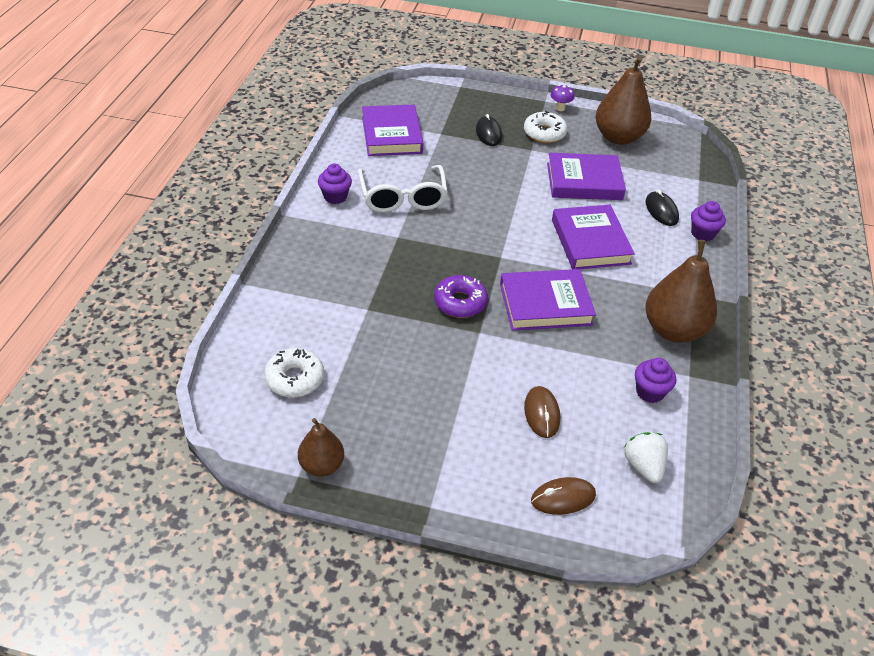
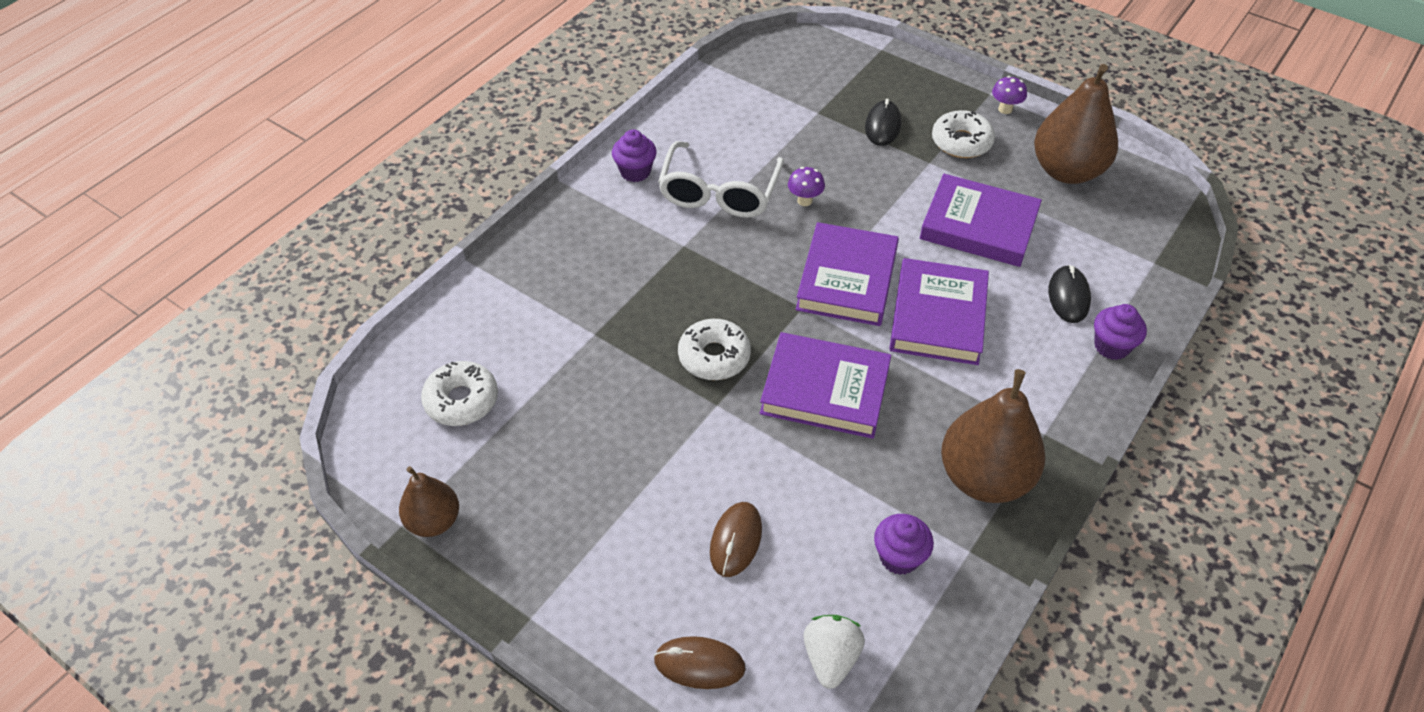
camera: 25 degrees right, 5 degrees up
purple book [362,105,423,156] -> purple book moved to [796,222,899,326]
purple donut [434,275,488,318] -> white donut [678,319,751,380]
none -> purple mushroom [788,167,825,206]

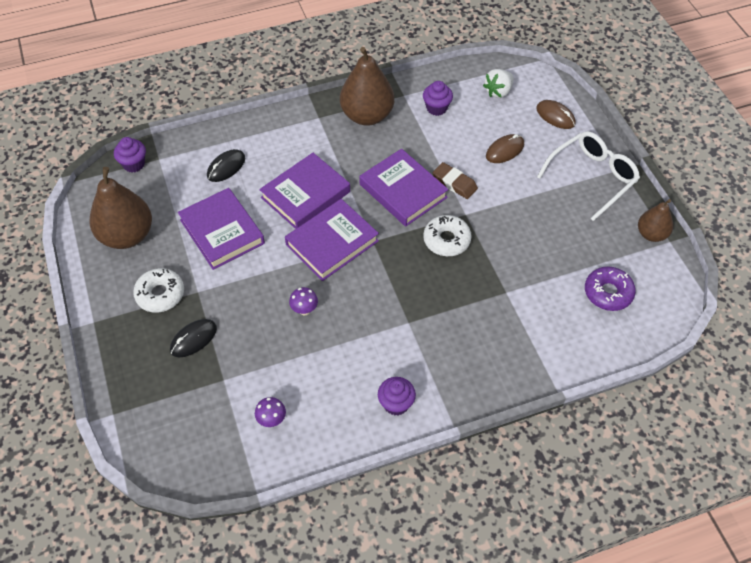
camera: 145 degrees left, 5 degrees up
white donut [421,361,498,426] -> purple donut [585,267,636,311]
white glasses [658,141,784,218] -> white glasses moved to [537,131,640,221]
purple mushroom [992,76,1027,114] -> purple mushroom moved to [255,397,286,427]
purple cupcake [1094,304,1147,360] -> purple cupcake moved to [114,137,146,172]
none -> brown eraser [432,162,478,199]

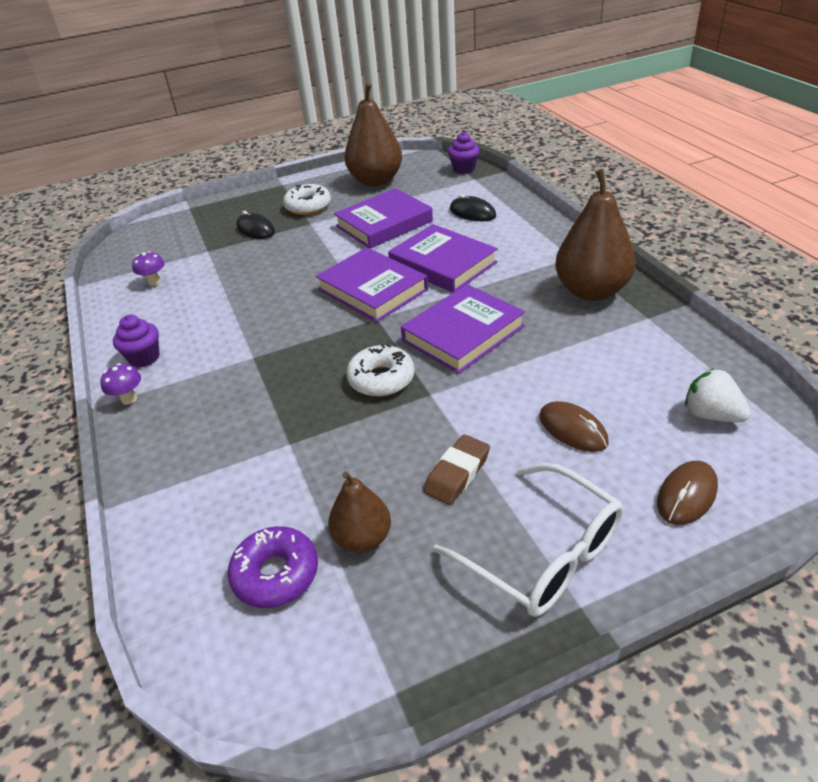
camera: 90 degrees right, 15 degrees down
purple mushroom [289,287,318,315] -> purple mushroom moved to [100,363,141,405]
purple cupcake [423,81,453,116] -> none
brown eraser [432,162,478,199] -> brown eraser moved to [423,434,490,505]
brown pear [638,199,673,242] -> brown pear moved to [328,471,391,553]

